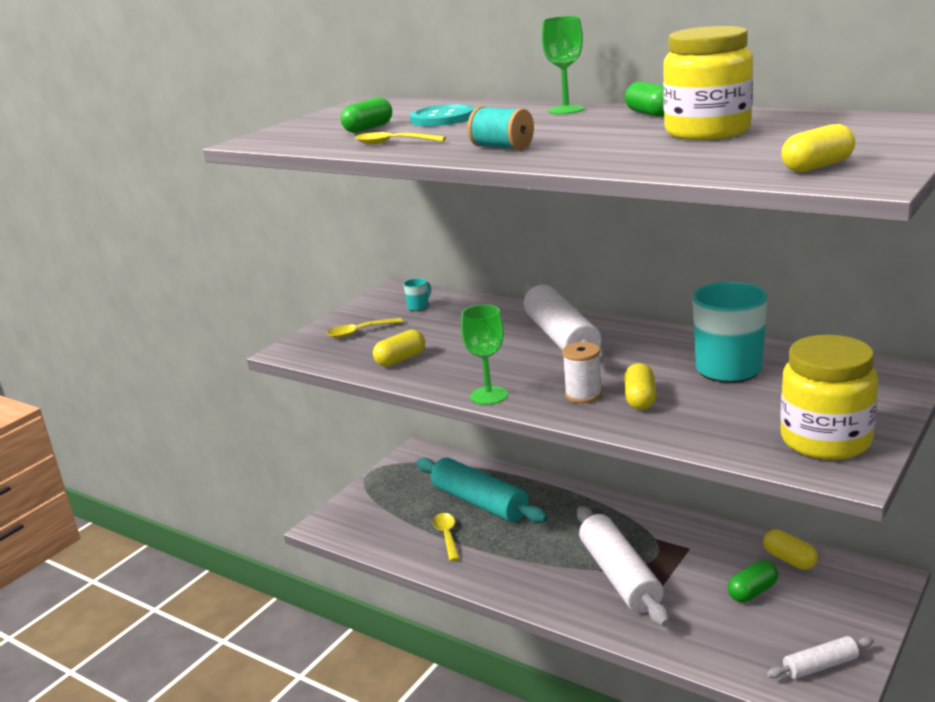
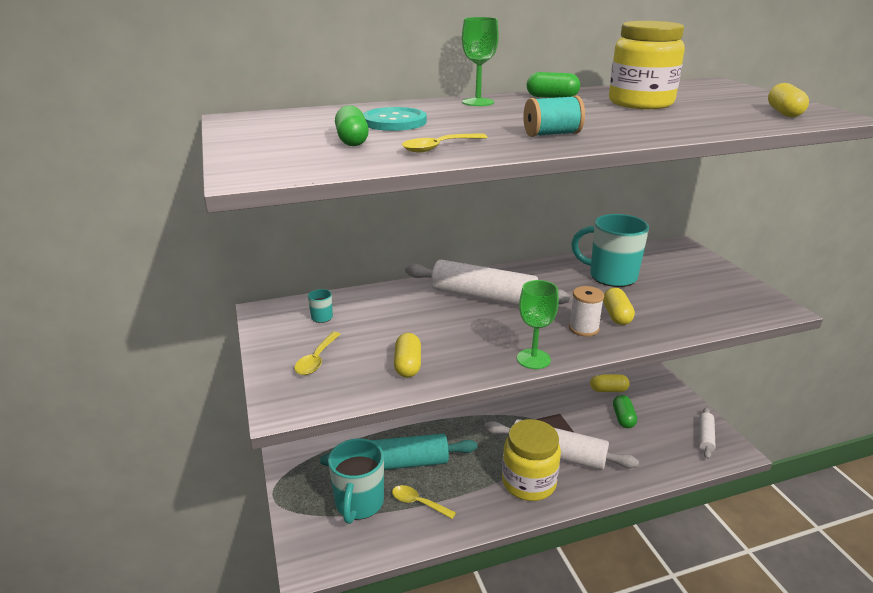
camera: 55 degrees left, 5 degrees up
yellow capsule [624,363,657,410] -> yellow capsule turned 45 degrees clockwise [603,288,635,325]
yellow jar [780,335,878,460] -> yellow jar moved to [502,419,561,501]
none -> turquoise mug [328,438,384,524]

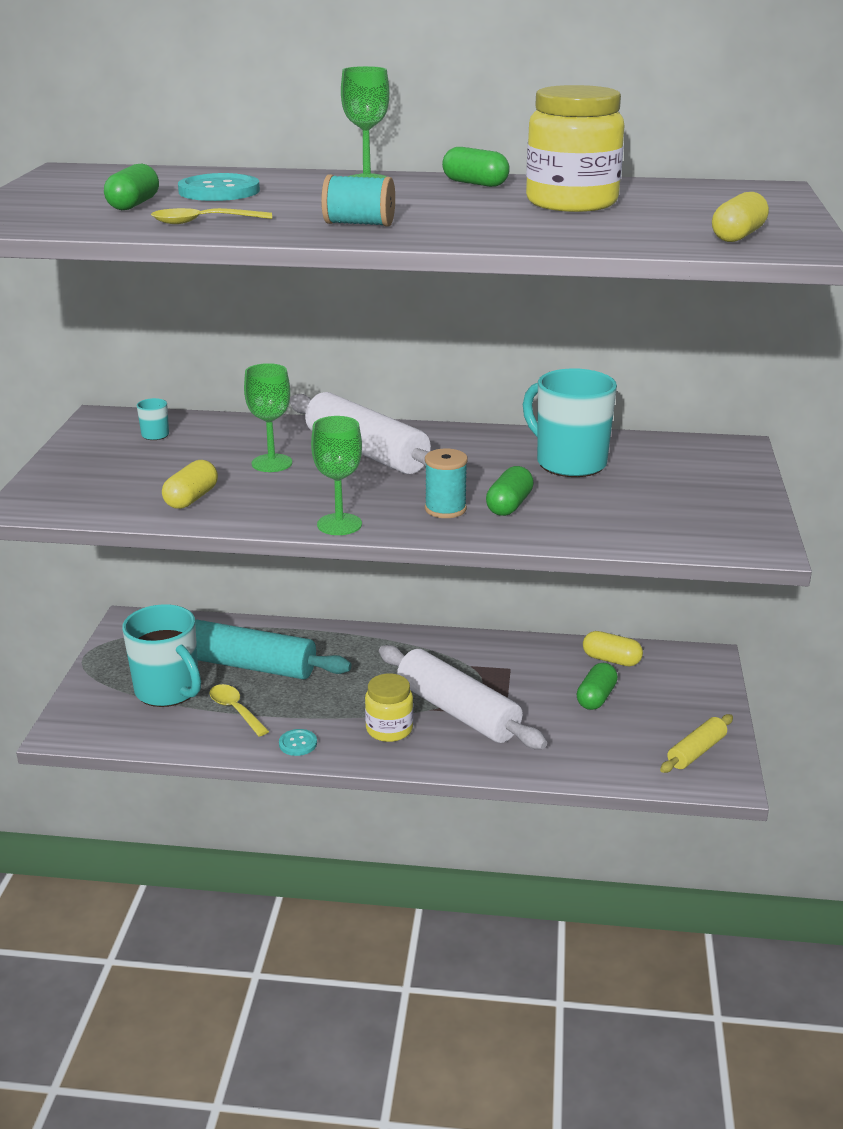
camera: 25 degrees right, 0 degrees up
yellow spoon [294,332,340,375] -> none
turquoise mug [328,438,384,524] -> turquoise mug turned 75 degrees counterclockwise [122,604,201,707]
yellow jar [502,419,561,501] -> yellow jar [365,673,413,742], size x0.61
white spool [569,286,604,337] -> turquoise spool [425,449,468,518]
yellow capsule [603,288,635,325] -> green capsule [486,466,534,516]
white rolling pin [699,408,716,459] -> yellow rolling pin [660,714,733,773]
none -> green goblet [244,363,292,472]
none -> turquoise button [279,729,317,756]

